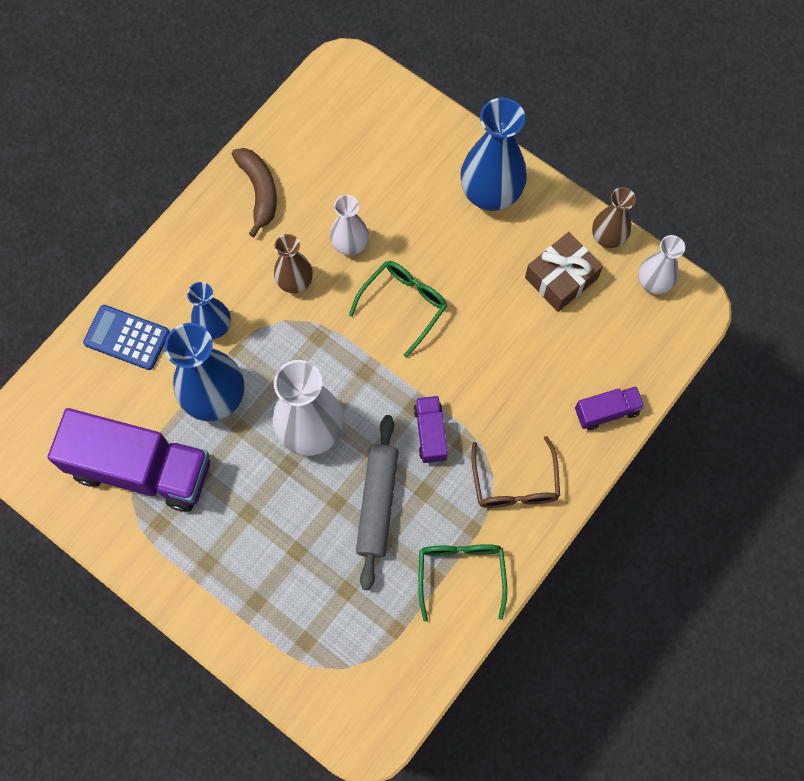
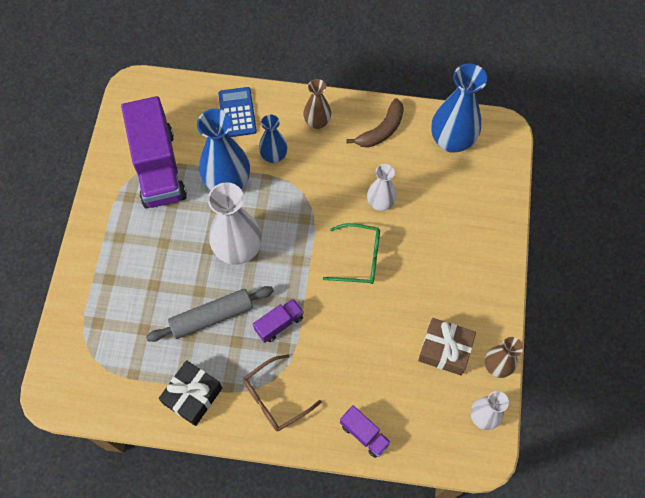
camera: 60 degrees right, 5 degrees down
brown vase [274,234,313,293] -> brown vase moved to [303,79,331,129]
green glasses [418,544,507,622] -> black gift [159,360,222,426]
blue vase [460,98,527,211] -> blue vase moved to [431,63,487,153]

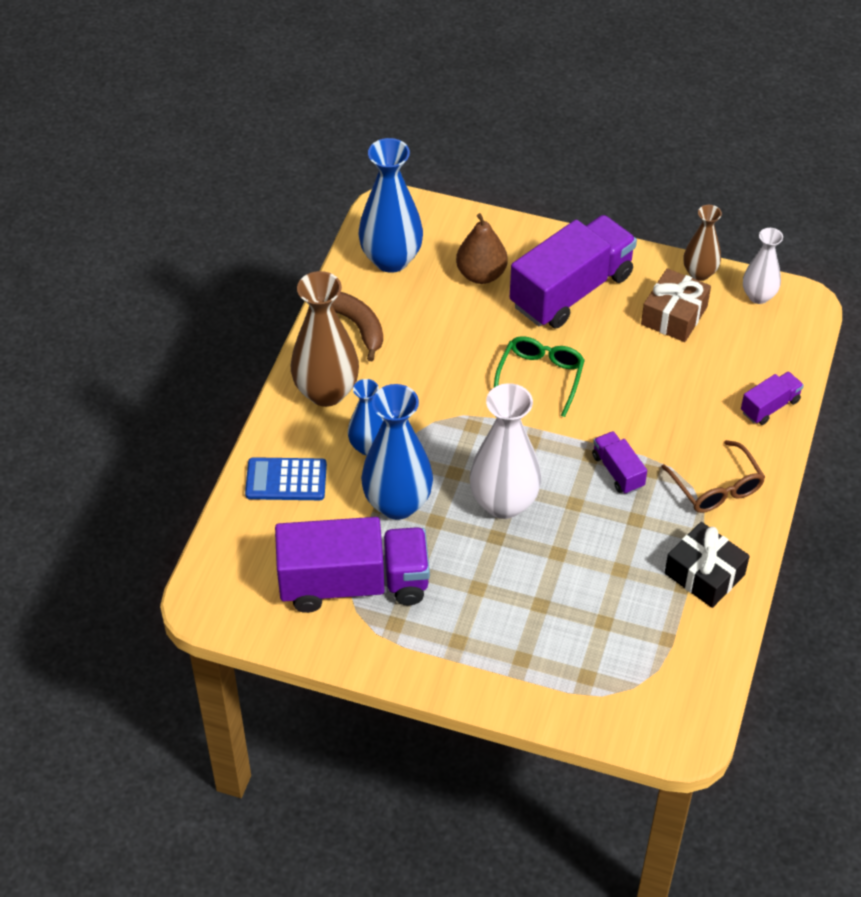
camera: 80 degrees left, 15 degrees down
grey rolling pin [146,286,274,342] -> none
brown vase [303,79,331,129] -> brown vase [290,271,359,407], size x1.73
white vase [367,164,396,211] -> none
none -> brown pear [456,213,508,284]
none -> purple truck [510,215,637,329]

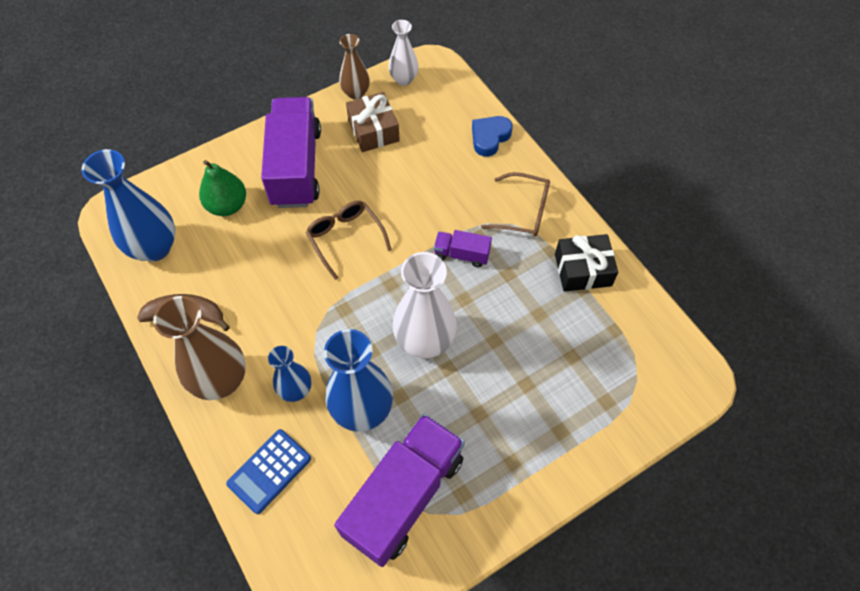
camera: 50 degrees left, 10 degrees up
brown pear [456,213,508,284] -> green pear [199,160,246,216]
green glasses [494,336,585,417] -> brown glasses [306,201,391,280]
purple truck [741,372,804,425] -> blue heart [472,116,512,157]

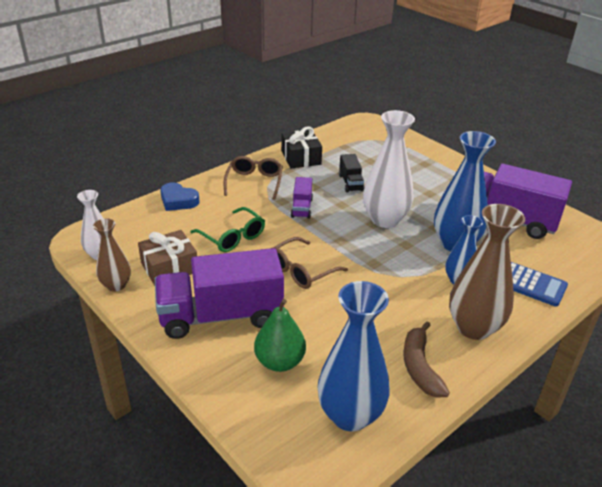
camera: 100 degrees left, 25 degrees down
none -> green glasses [190,207,265,252]
none -> black truck [339,154,364,193]

